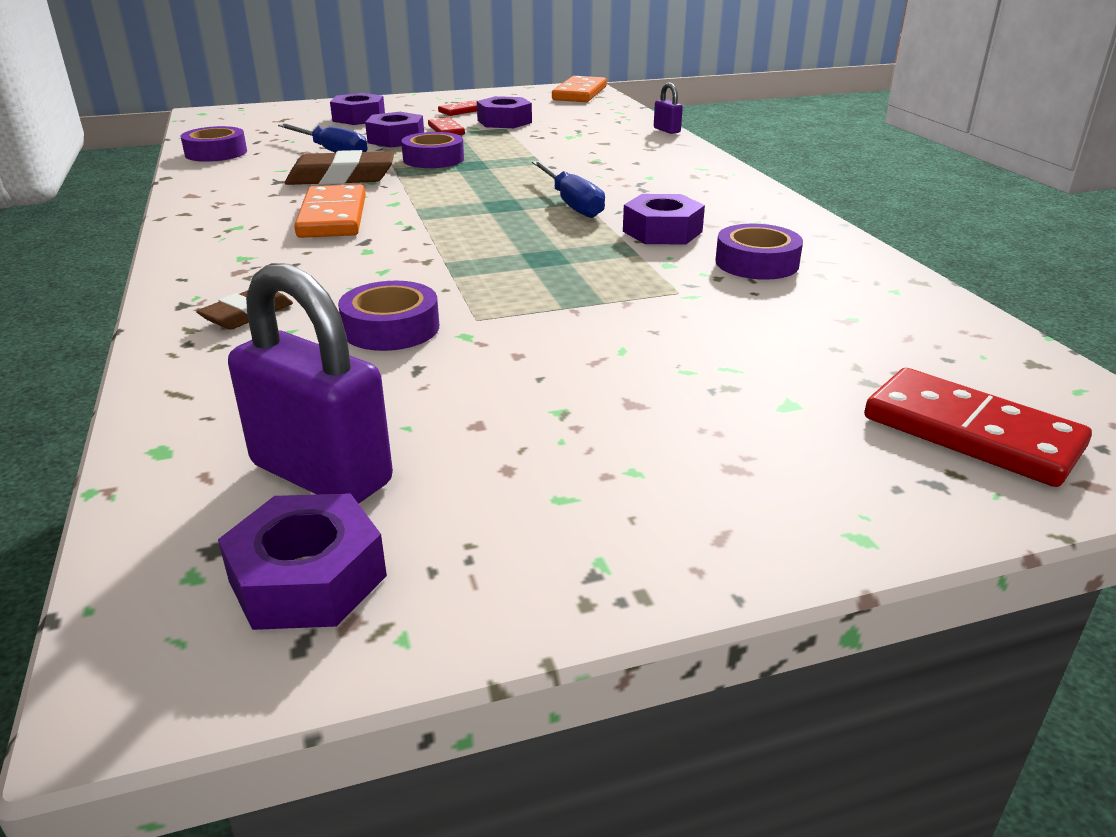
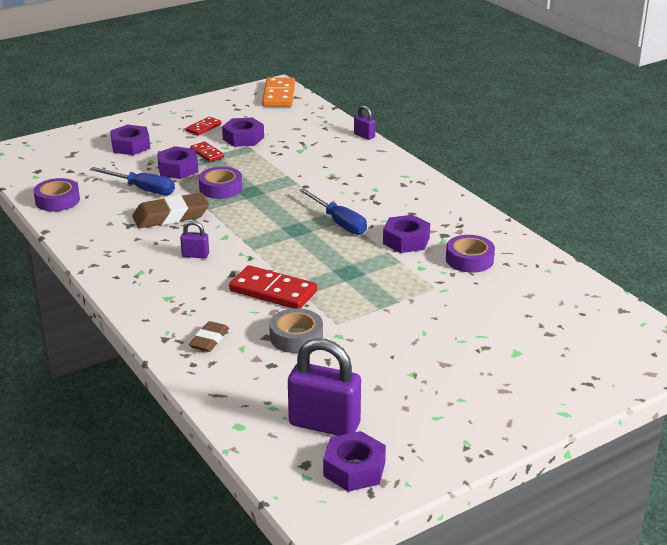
camera: 15 degrees left, 0 degrees up
orange domino [294,185,366,238] -> purple padlock [180,221,209,259]
purple tape [338,281,439,351] -> grey tape [269,308,323,353]
red domino [864,368,1092,487] -> red domino moved to [229,265,317,309]

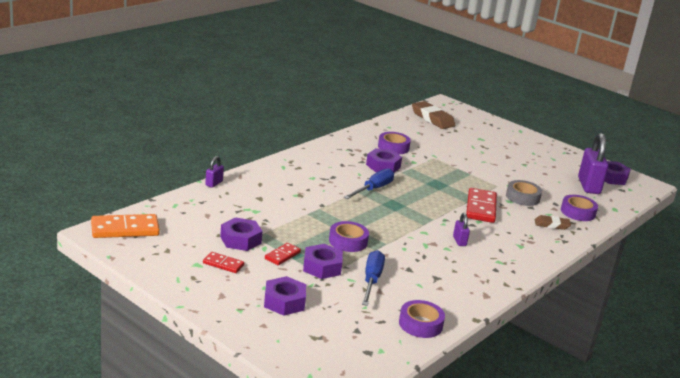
camera: 110 degrees left, 5 degrees down
brown eraser [132,192,209,228] -> brown eraser moved to [412,101,455,129]
none -> purple tape [561,195,598,221]

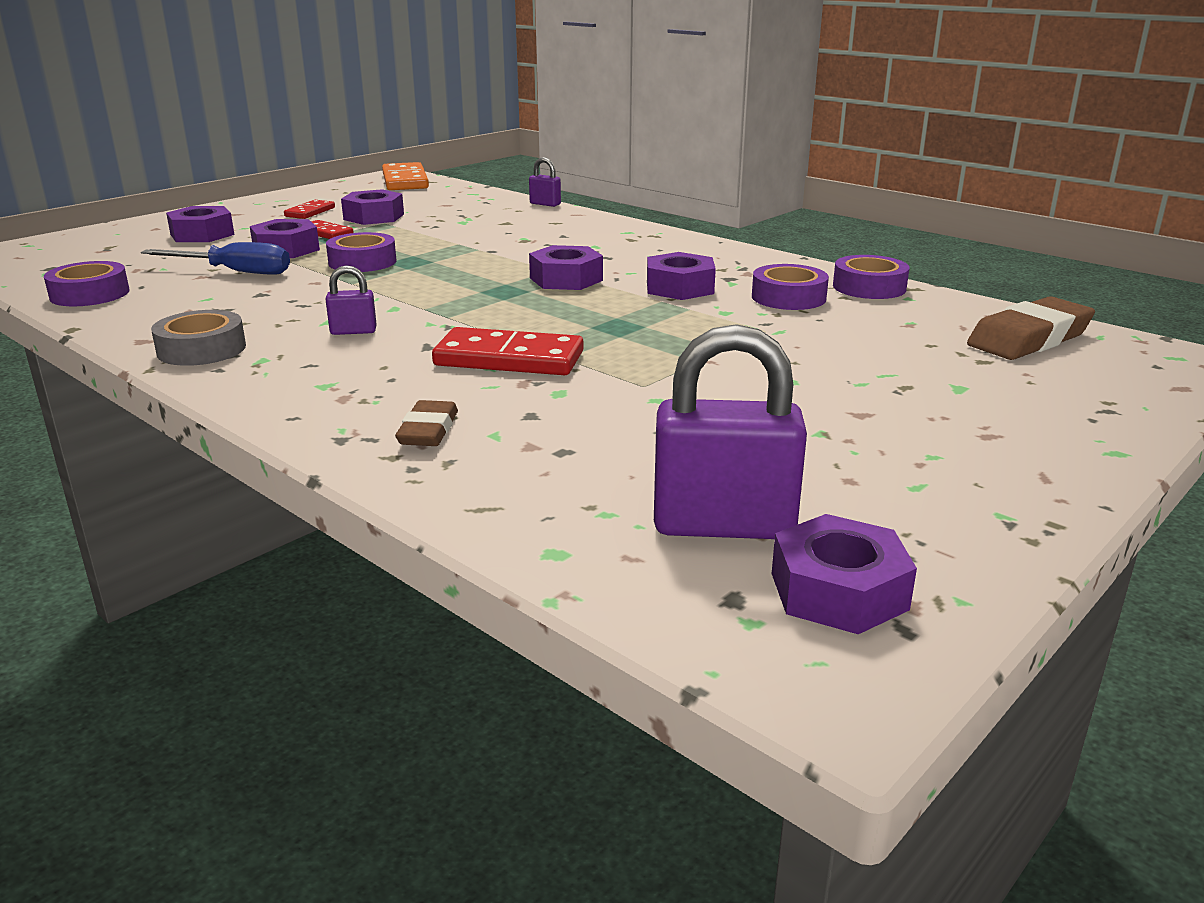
camera: 95 degrees right, 0 degrees up
blue screwdriver [344,168,394,199] -> purple nut [529,245,603,290]
grey tape [506,180,542,206] -> grey tape moved to [151,310,246,366]
purple tape [561,195,598,221] -> purple tape moved to [833,255,909,299]

